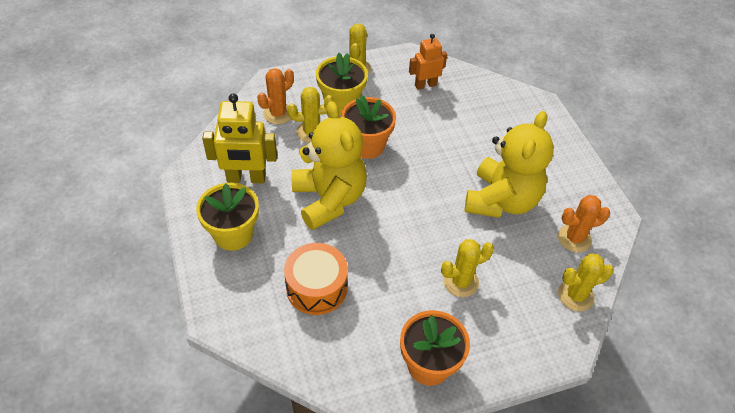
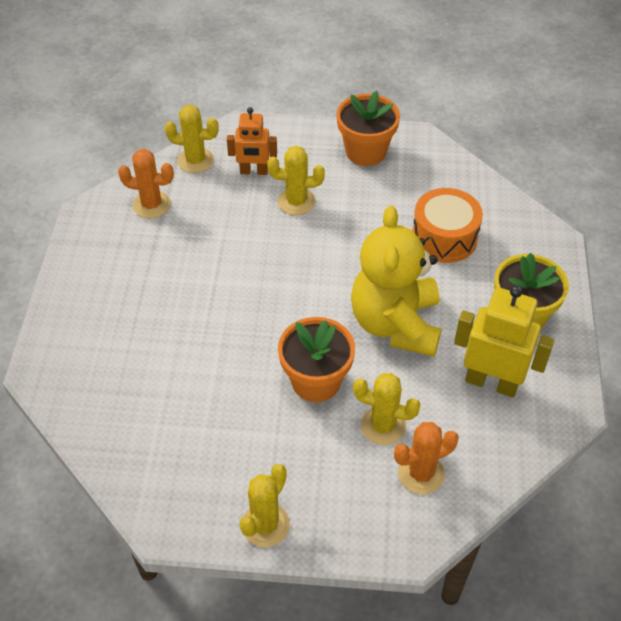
camera: 155 degrees left, 0 degrees up
yellow flower pot [316,53,368,115] -> none
orange robot [409,34,447,90] -> orange robot moved to [227,107,277,175]
yellow teddy bear [465,111,554,218] -> none

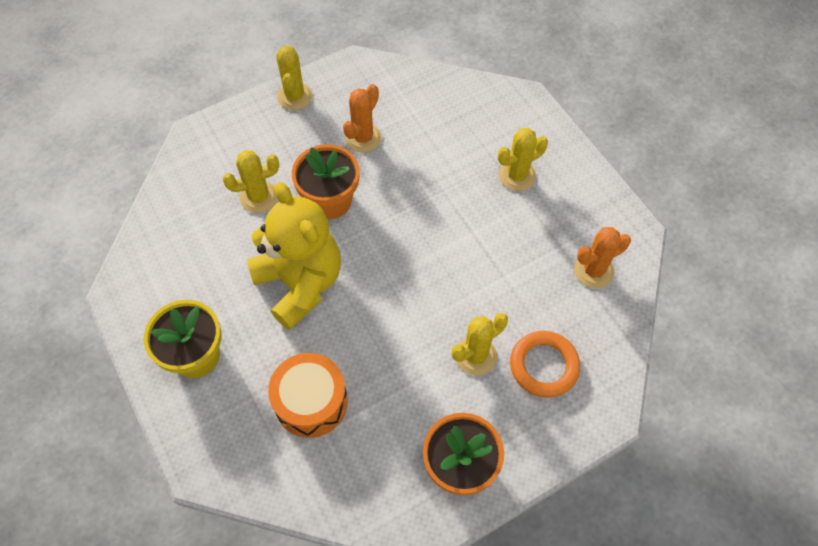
camera: 145 degrees right, 10 degrees up
yellow cactus [164,105,219,173] -> yellow cactus moved to [498,128,548,191]
orange robot [227,107,277,175] -> orange ring [510,331,580,398]
orange cactus [394,422,459,494] -> orange cactus moved to [343,84,382,152]
yellow robot [454,285,554,398] -> none

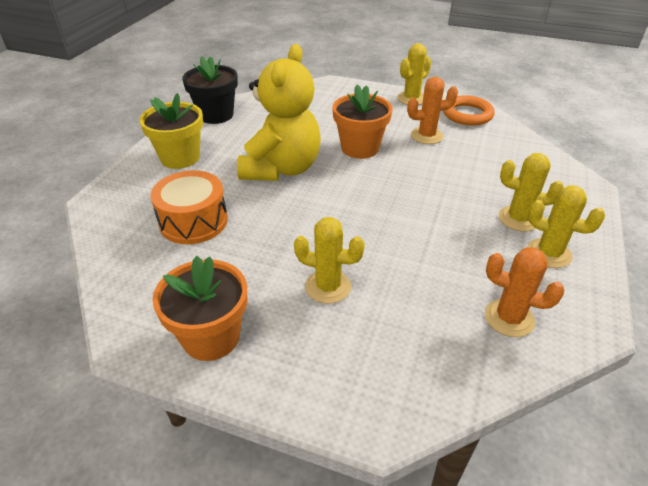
camera: 50 degrees right, 20 degrees down
yellow cactus [222,150,279,213] -> yellow cactus moved to [528,185,605,268]
orange ring [510,331,580,398] -> orange ring moved to [443,95,495,126]
none -> black flower pot [182,56,238,124]

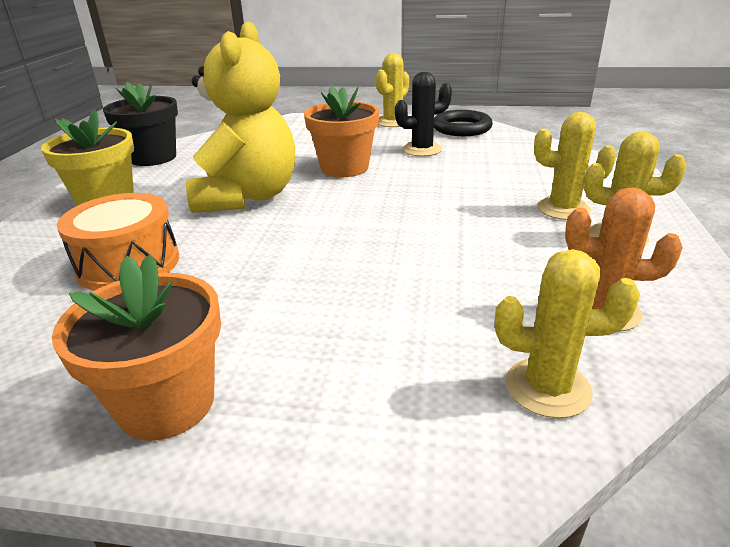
camera: 10 degrees left, 10 degrees down
yellow cactus [294,217,365,304] -> yellow cactus moved to [495,249,640,418]
orange cactus [407,77,458,144] -> black cactus [395,72,452,156]
orange ring [443,95,495,126] -> black ring [434,110,493,136]

